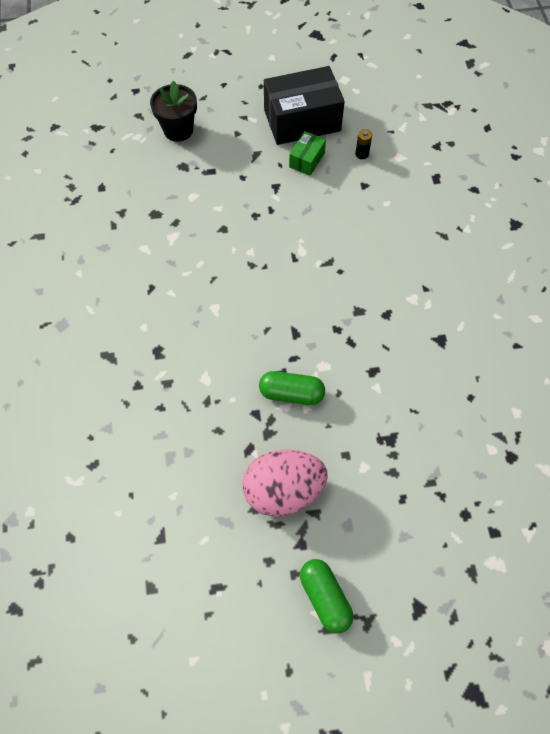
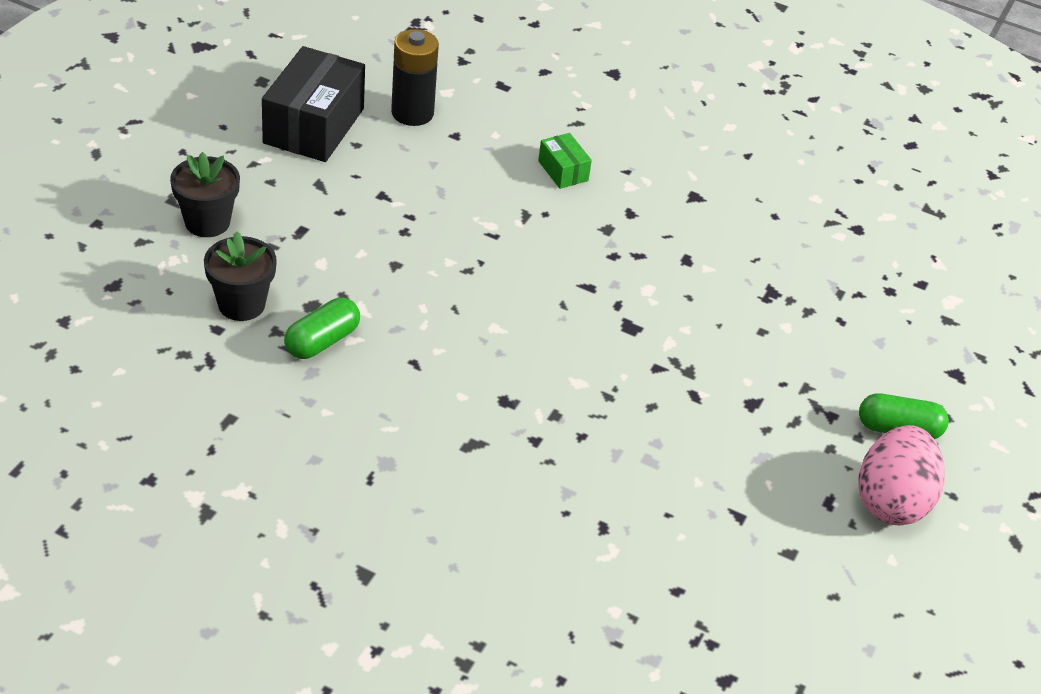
camera: 60 degrees left, 20 degrees down
pink egg [242,450,328,516] -> pink egg moved to [858,425,945,525]
green capsule [259,371,325,405] -> green capsule moved to [284,298,360,359]
green box [289,131,326,176] -> green box moved to [538,133,592,189]
black battery [355,129,372,159] -> black battery [391,29,439,126], size x2.28
none -> black flower pot [204,231,277,321]

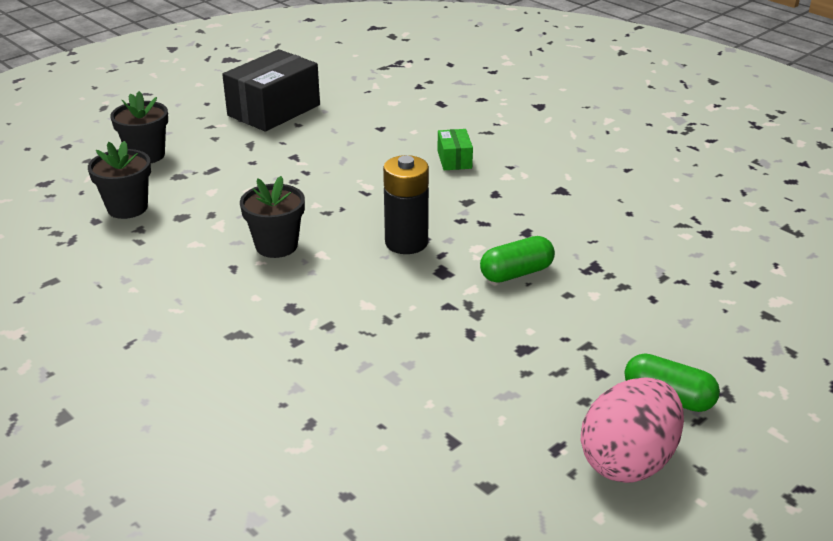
camera: 25 degrees right, 10 degrees down
green capsule [284,298,360,359] -> green capsule moved to [480,236,555,283]
black battery [391,29,439,126] -> black battery moved to [383,155,429,254]
none -> black flower pot [240,176,305,258]

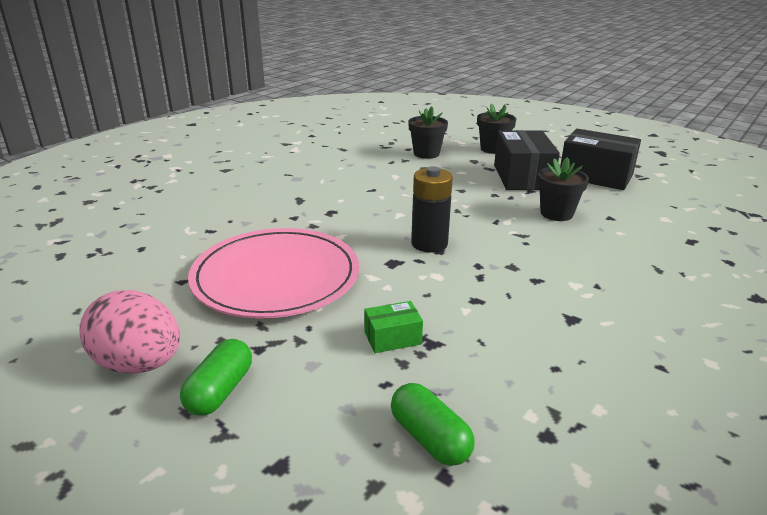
camera: 80 degrees right, 5 degrees down
black flower pot [240,176,305,258] -> black flower pot moved to [537,157,589,221]
green box [438,129,473,170] -> green box moved to [364,301,423,353]
green capsule [480,236,555,283] -> green capsule moved to [391,383,474,466]
none -> pink plate [188,228,359,318]
none -> black box [494,130,560,190]

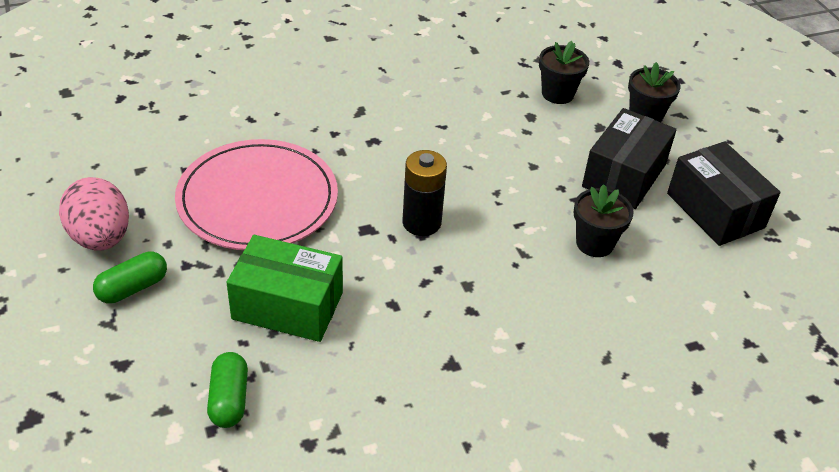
camera: 30 degrees right, 15 degrees up
green box [364,301,423,353] -> green box [226,235,343,342], size x2.08

